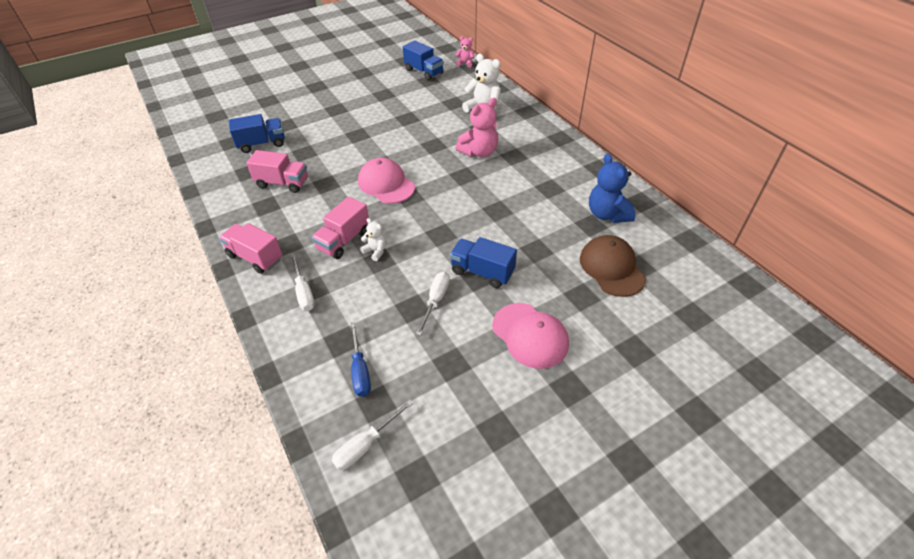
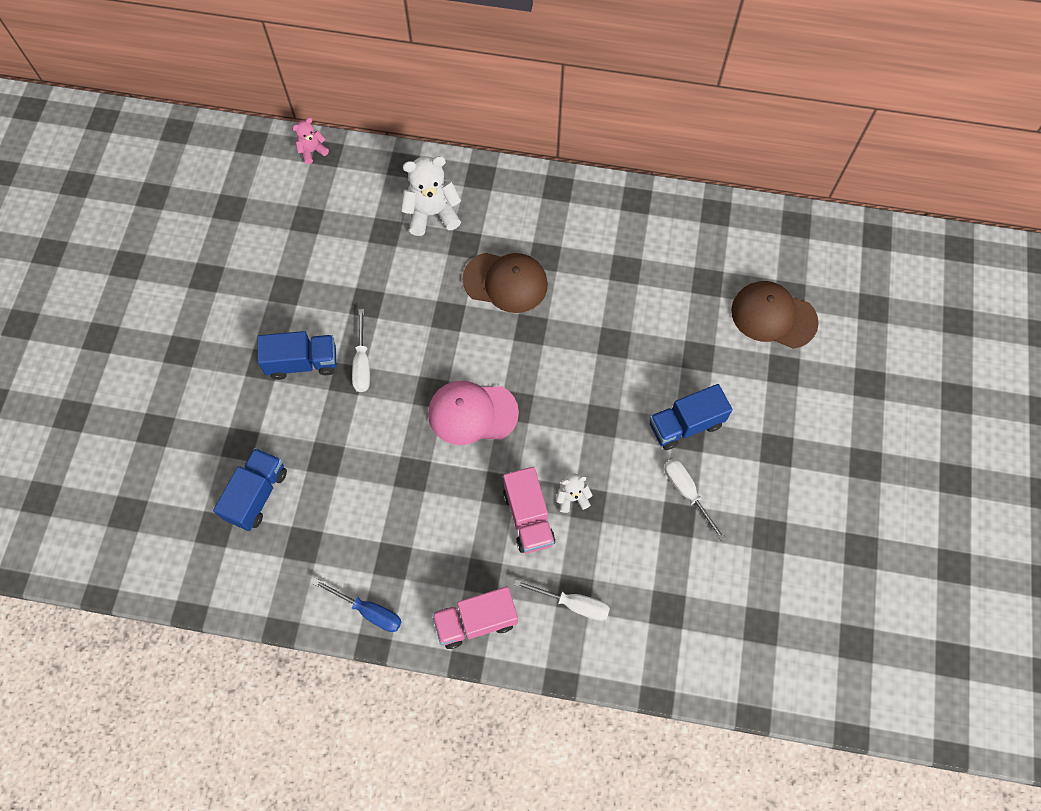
camera: 50 degrees left, 20 degrees up
pink truck [246,150,308,193] -> none
white screwdriver [332,400,413,470] -> white screwdriver moved to [352,309,370,392]
blue screwdriver [350,322,371,397] -> blue screwdriver moved to [313,579,402,632]
blue truck [403,40,444,80] -> blue truck moved to [257,331,336,380]
pink teddy bear [456,98,498,157] -> brown cap [463,253,548,313]
pink cap [492,303,569,369] -> none
blue teddy bear [589,154,636,223] -> none

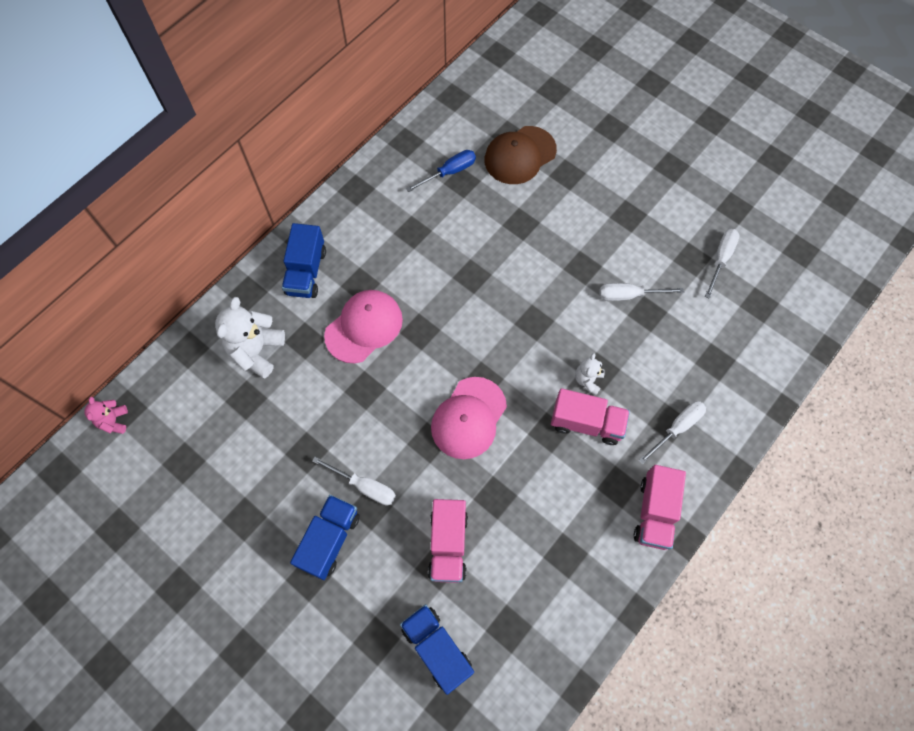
camera: 60 degrees left, 0 degrees up
blue screwdriver [313,579,402,632] -> blue screwdriver moved to [406,150,476,192]
brown cap [463,253,548,313] -> pink cap [324,290,403,363]
blue truck [650,384,732,450] -> blue truck moved to [282,223,326,298]
none -> pink truck [428,499,468,583]
none -> white screwdriver [705,229,740,299]

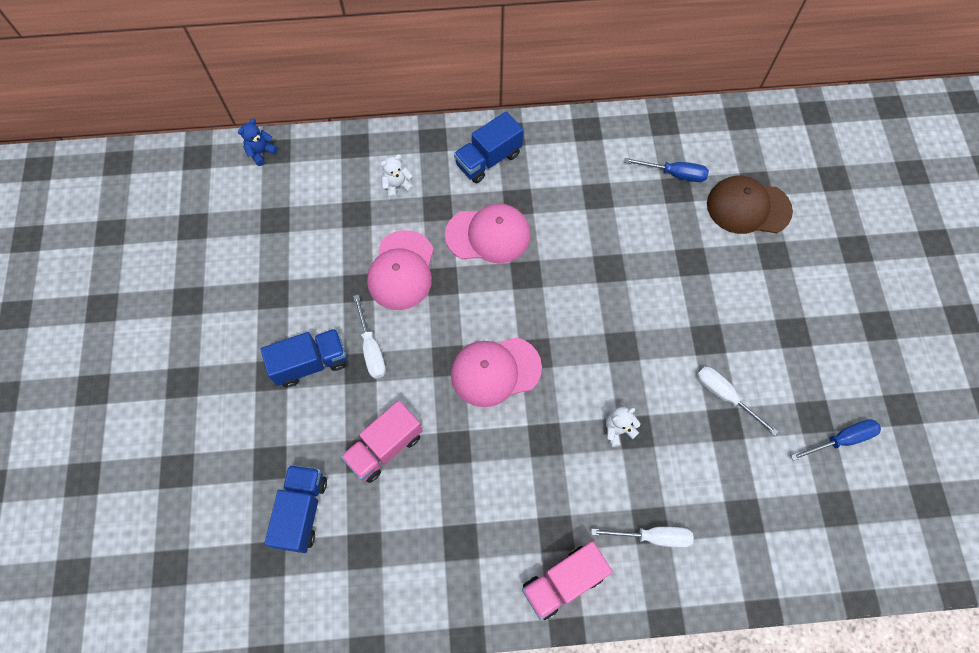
camera: 45 degrees right, 0 degrees up
pink teddy bear [84,397,128,434] -> blue teddy bear [238,119,278,166]
white teddy bear [215,297,285,378] -> white teddy bear [380,154,414,199], size x0.54
pink truck [551,388,630,445] -> none
white screwdriver [705,229,740,299] -> blue screwdriver [791,419,881,461]
none -> pink cap [367,230,434,310]

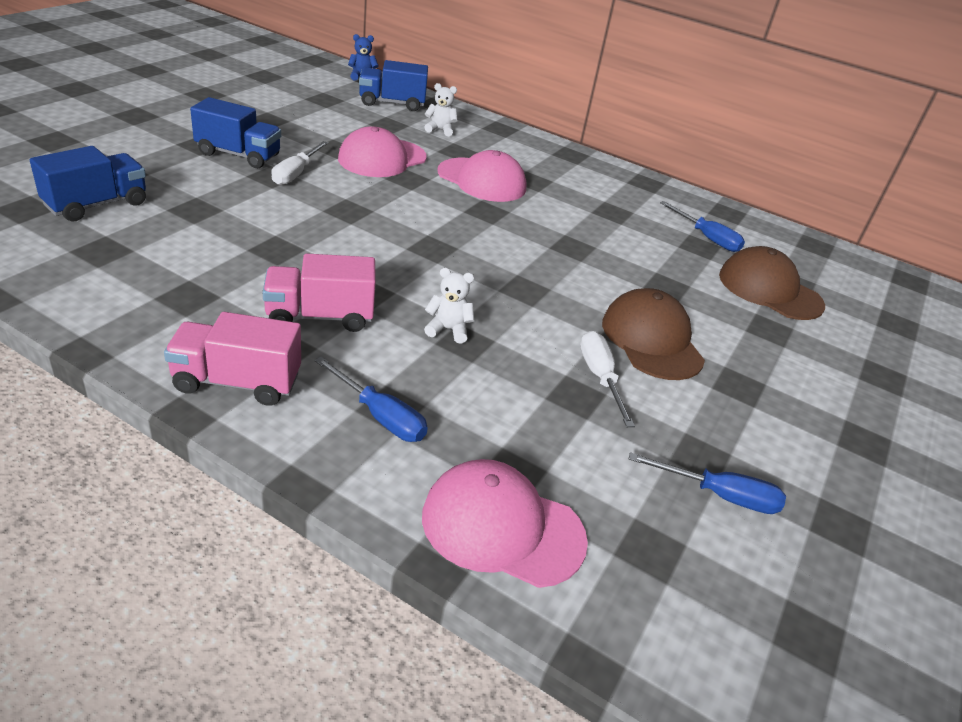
camera: 30 degrees right, 30 degrees down
pink truck [341,400,423,483] -> pink truck moved to [263,253,376,332]
pink cap [451,337,542,407] -> pink cap moved to [422,459,588,588]
blue truck [454,111,524,183] -> blue truck moved to [359,60,428,111]
white screwdriver [591,527,694,548] -> blue screwdriver [314,357,428,442]
none -> brown cap [602,288,705,380]

